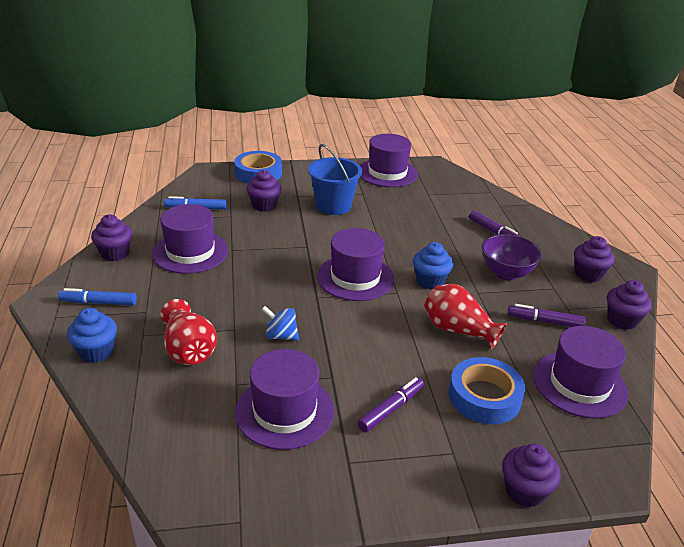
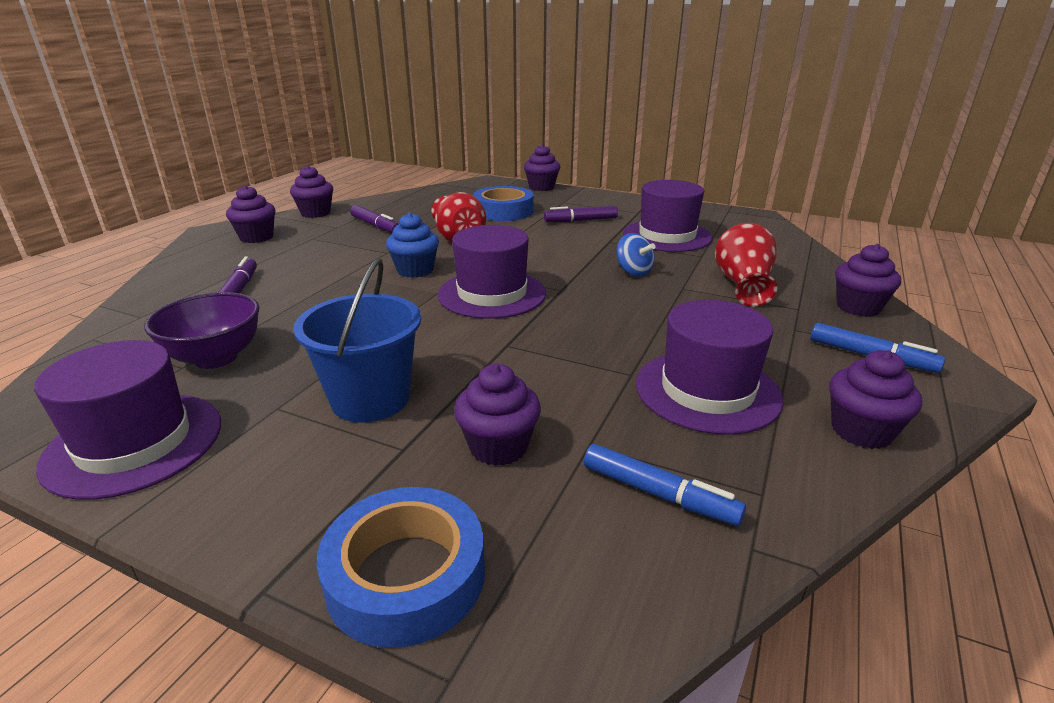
camera: 145 degrees left, 5 degrees down
blue cupcake [67,308,117,363] -> purple cupcake [835,244,901,317]
purple bowl [482,234,542,280] -> purple bowl moved to [144,292,259,369]
purple hat [533,326,628,418] -> none

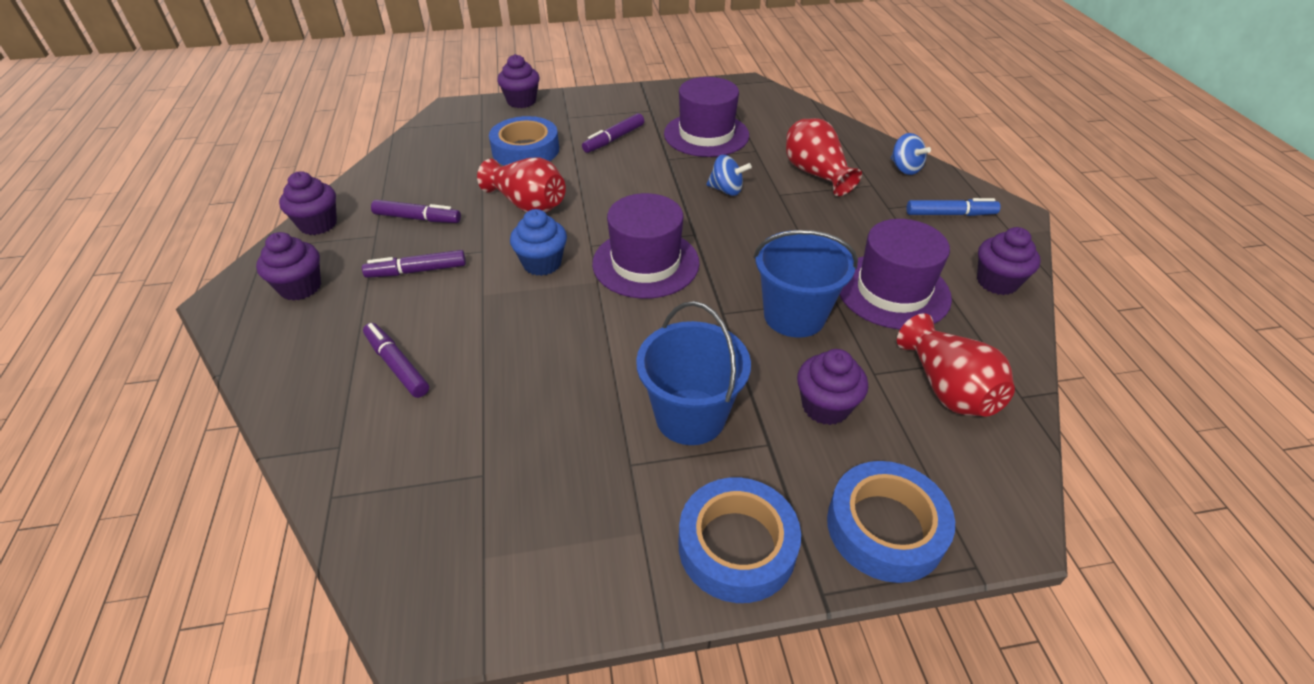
camera: 35 degrees left, 15 degrees up
purple hat [34,340,221,500] -> none
purple bowl [144,292,259,369] -> none
blue marker [584,444,746,526] -> red vase [897,313,1015,417]
purple cupcake [835,244,901,317] -> blue spinning top [891,133,931,175]
none -> purple marker [362,250,466,278]
none -> blue tape [679,478,801,603]
none -> blue bucket [754,230,858,338]

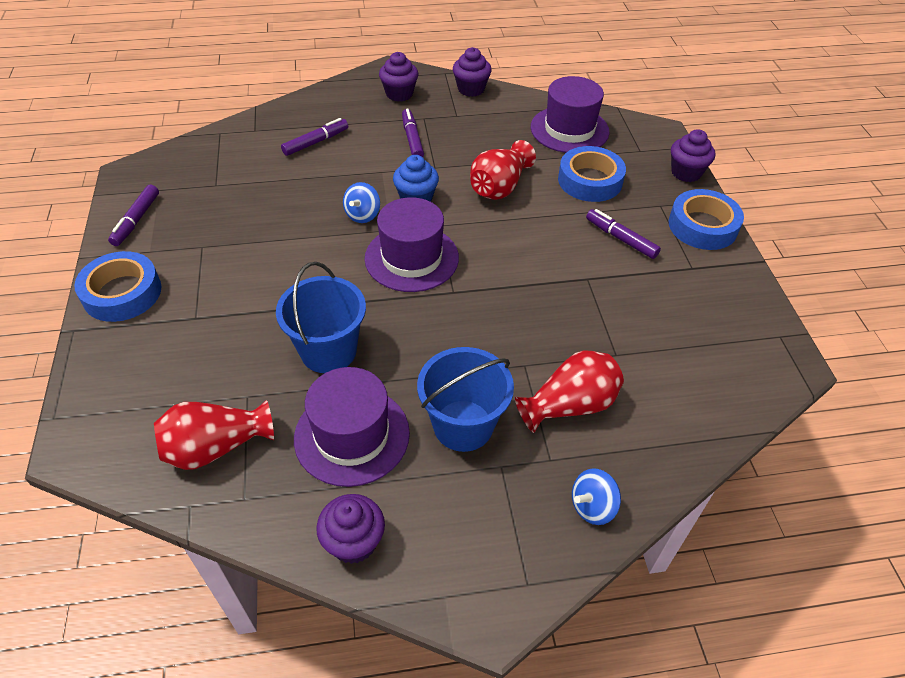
camera: 90 degrees right, 5 degrees up
purple marker [371,200,461,223] -> purple marker moved to [108,185,159,246]
blue bucket [636,301,751,445] -> blue bucket moved to [417,347,514,452]
purple hat [664,77,749,157] -> purple hat moved to [531,76,609,153]
blue spinning top [706,155,752,196] -> blue spinning top moved to [343,182,380,223]
purple cupcake [797,349,868,425] -> none
blue tape [827,461,955,583] -> blue tape moved to [669,189,744,250]
blue marker [906,198,1001,216] -> none

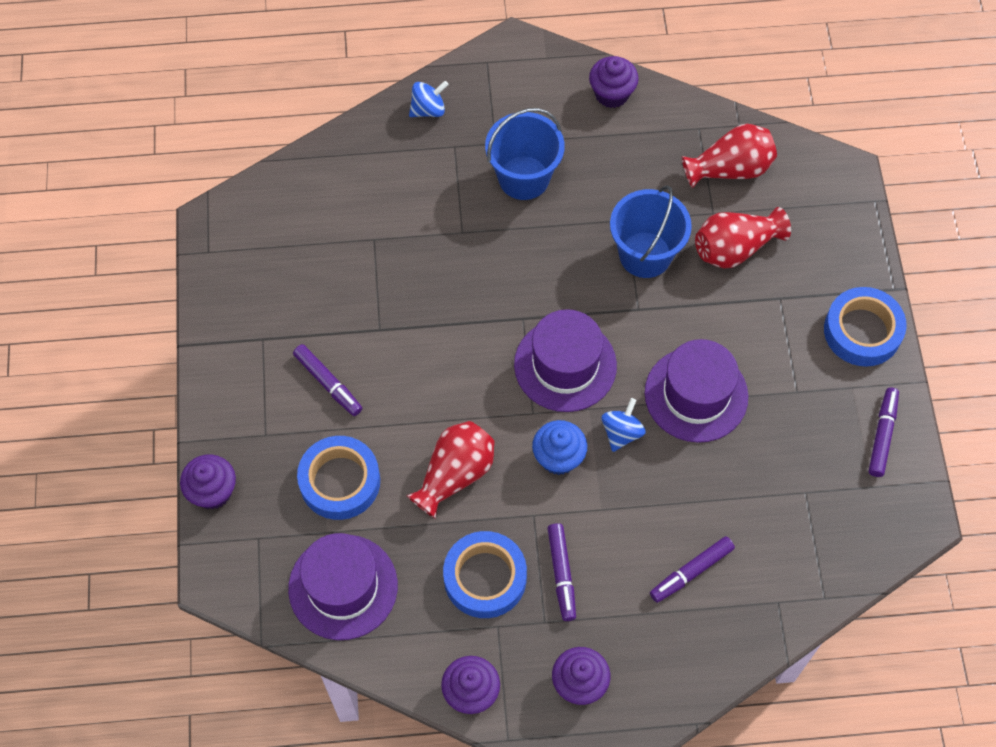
camera: 175 degrees left, 15 degrees up
purple hat [294,367,410,487] -> purple hat moved to [645,339,748,443]
red vase [515,351,624,433] -> red vase moved to [695,207,791,269]
blue tape [669,189,744,250] -> blue tape moved to [443,531,527,618]

